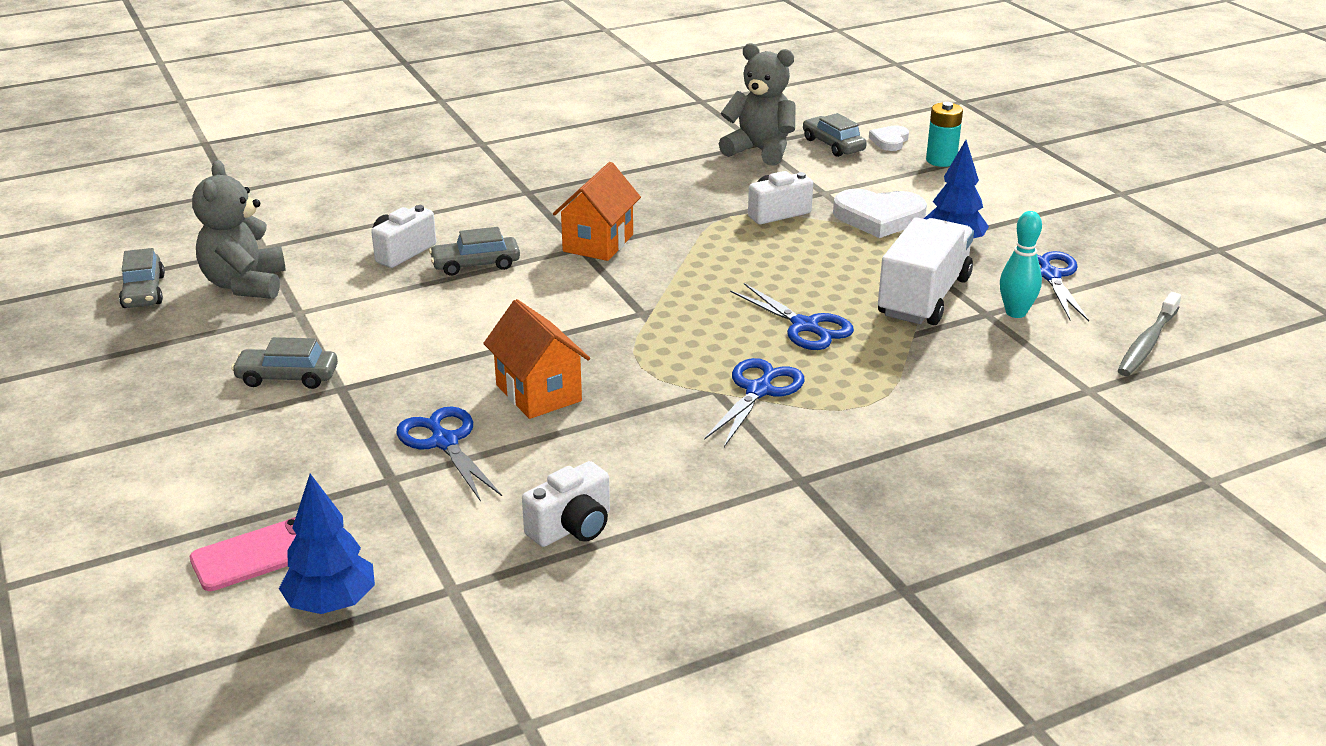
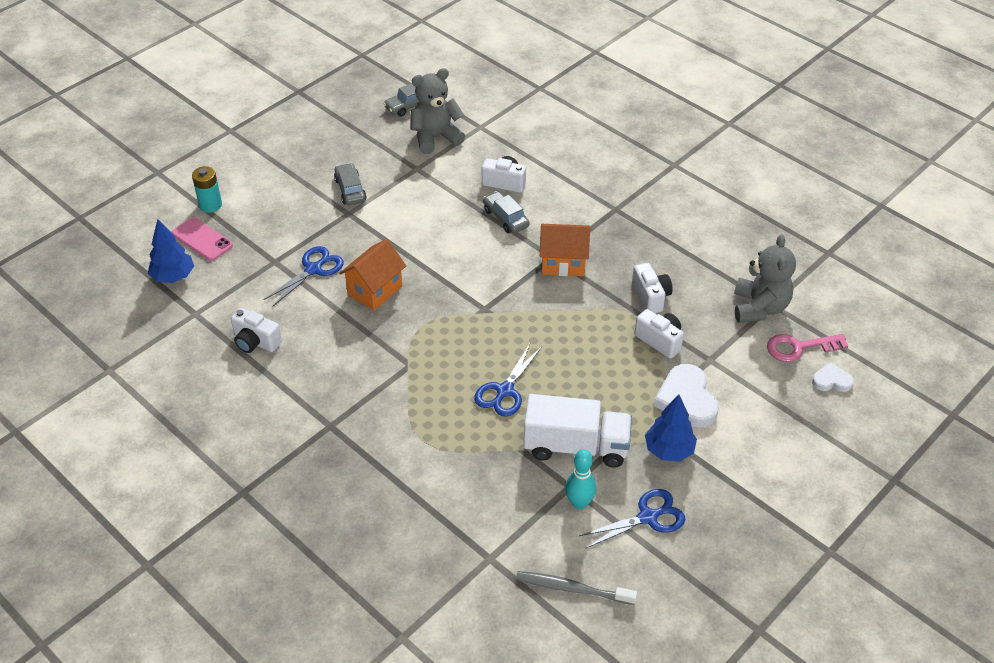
camera: 70 degrees right, 15 degrees up
blue scissors [704,358,804,447] -> none
grey car [803,113,867,157] -> pink key [767,334,848,362]
turquoise battery [926,102,963,167] -> turquoise battery moved to [192,166,222,213]
none -> white camera [632,263,673,313]

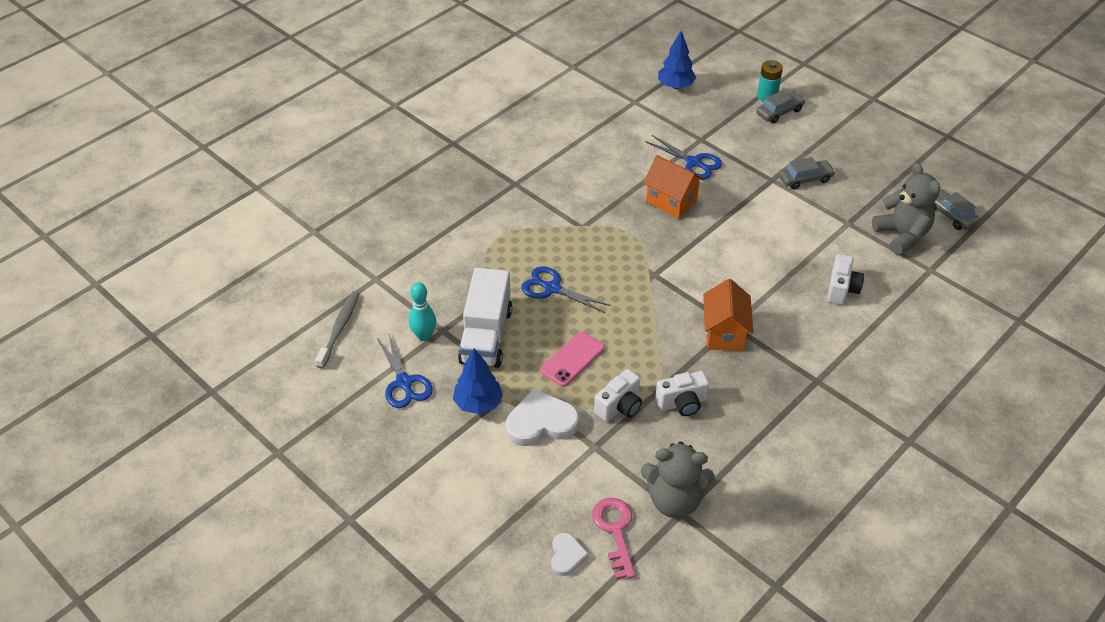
camera: 90 degrees right, 0 degrees up
pink phone [171,218,233,261] -> pink phone moved to [540,332,605,387]
white camera [231,308,282,353] -> none
grey car [483,191,530,233] -> grey car moved to [756,90,805,123]

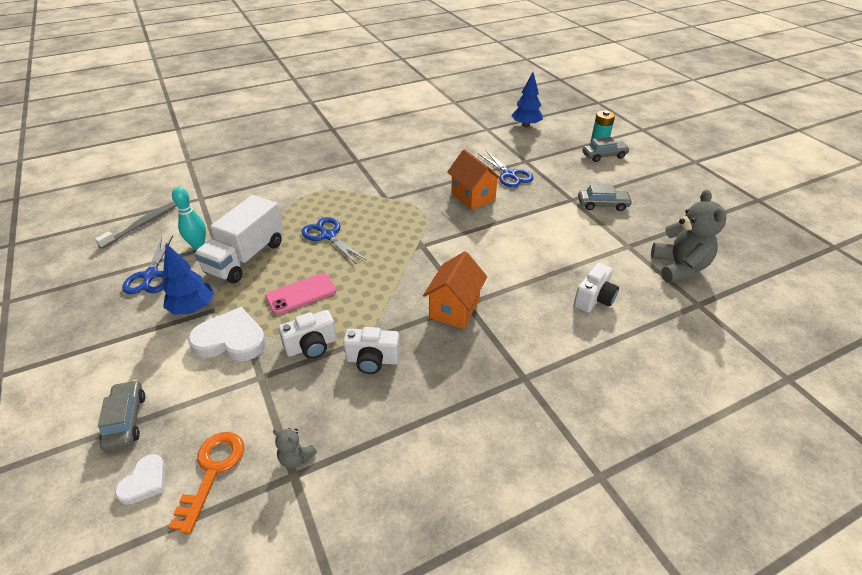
camera: 20 degrees right, 5 degrees down
pink key [592,498,635,579] -> orange key [168,432,244,534]
grey teddy bear [641,442,715,518] -> grey teddy bear [273,428,317,468], size x0.46
grey car [933,188,980,230] -> grey car moved to [98,380,145,451]

